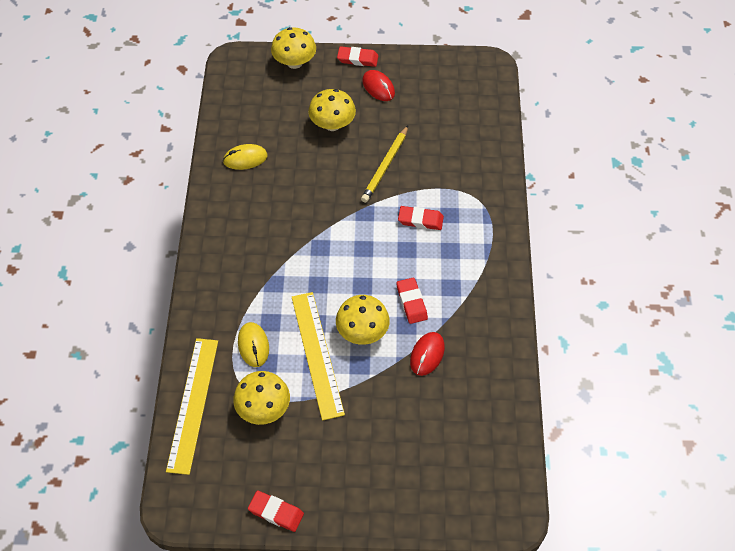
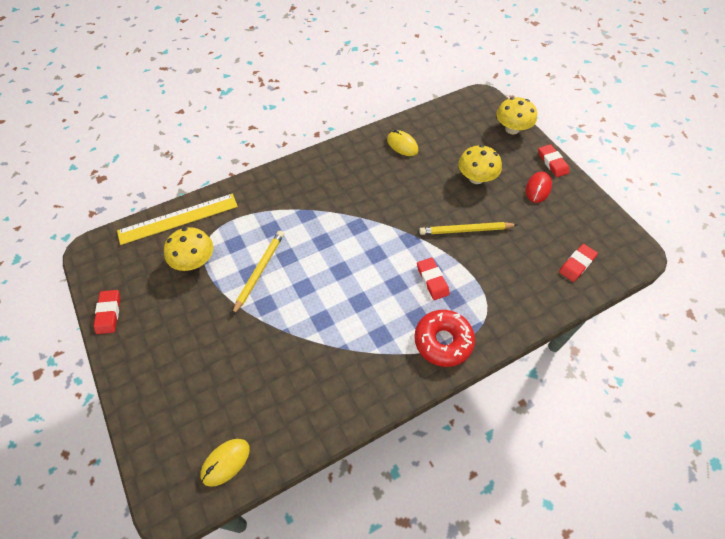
camera: 60 degrees right, 0 degrees up
yellow mouse [238,322,269,367] -> yellow mouse moved to [200,439,250,487]
yellow ruler [292,292,345,421] -> yellow pencil [232,231,284,315]
yellow mushroom [336,295,390,345] -> none
red eraser [396,278,428,324] -> red eraser moved to [559,244,598,282]
red mouse [410,332,445,376] -> none
none -> red donut [414,310,475,367]

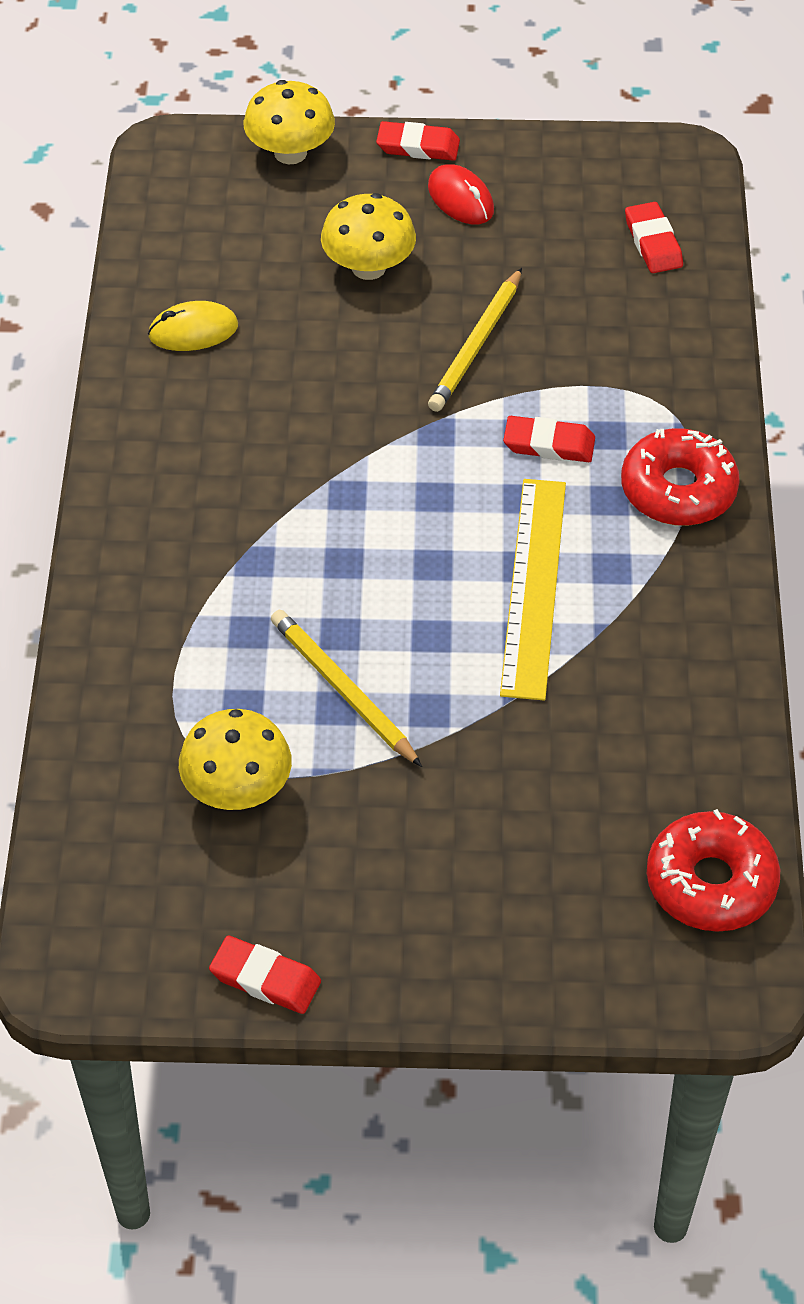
camera: 60 degrees left, 5 degrees down
yellow ruler [117,194,238,245] -> yellow ruler moved to [500,479,566,700]
yellow mouse [200,439,250,487] -> red donut [647,809,780,932]

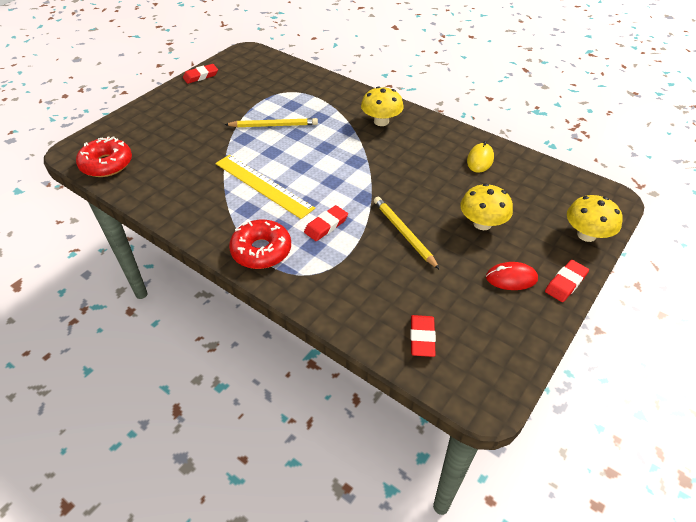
camera: 125 degrees right, 5 degrees down
yellow mushroom [179,709,292,810] -> yellow mushroom moved to [361,86,404,126]
red eraser [625,202,683,273] -> red eraser turned 75 degrees clockwise [410,315,436,357]

